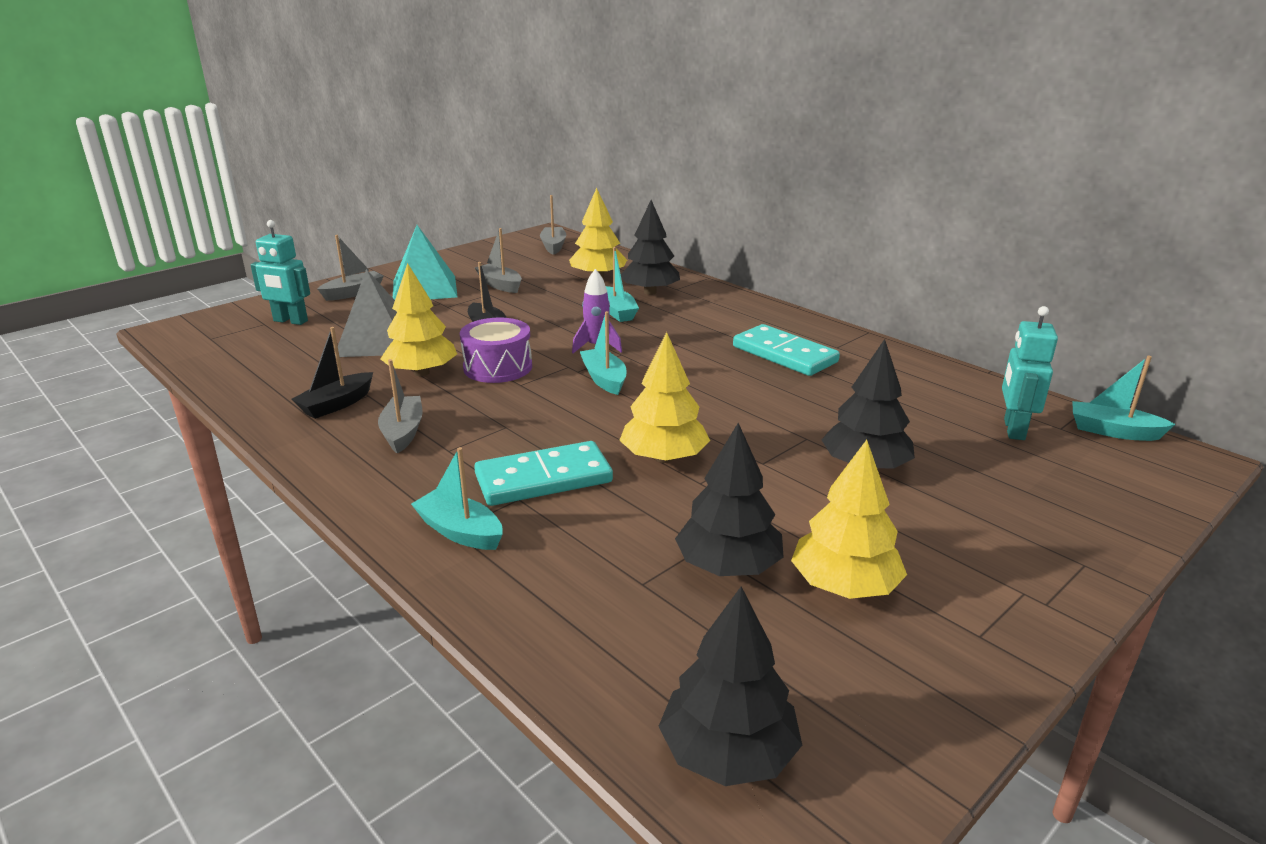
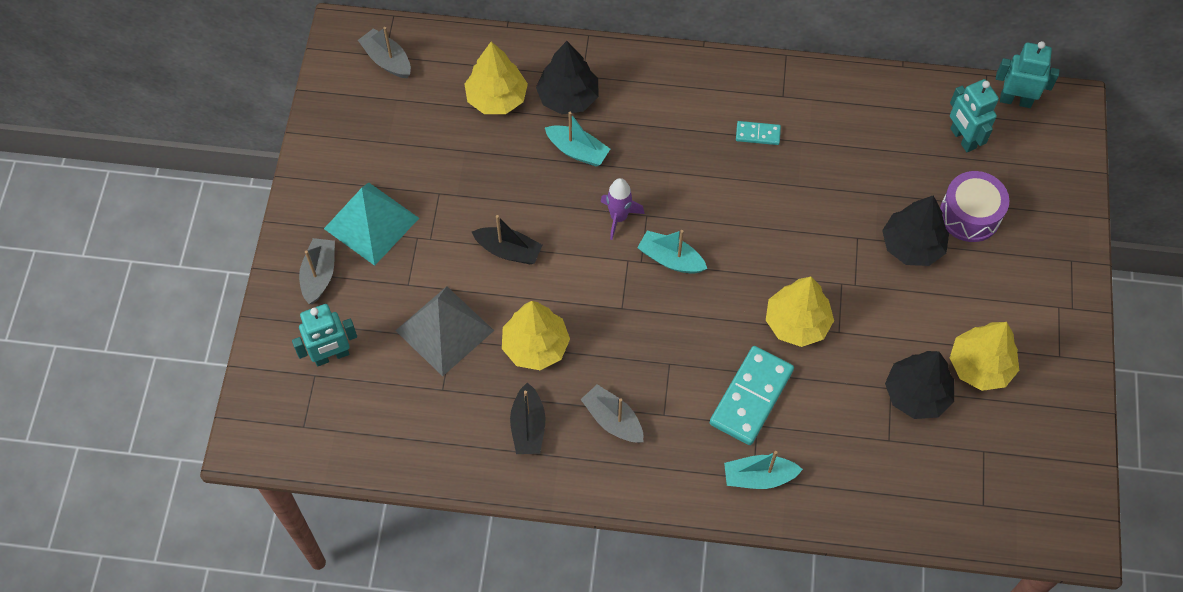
camera: 40 degrees left, 35 degrees up
purple drum [460,317,532,383] -> purple drum moved to [940,171,1009,242]
grey boat [475,228,522,293] -> none
black tree [658,586,802,786] -> none
turquoise domino [733,324,840,376] -> turquoise domino [736,121,781,145], size x0.50
turquoise boat [1072,356,1175,441] -> turquoise robot [996,41,1060,108]

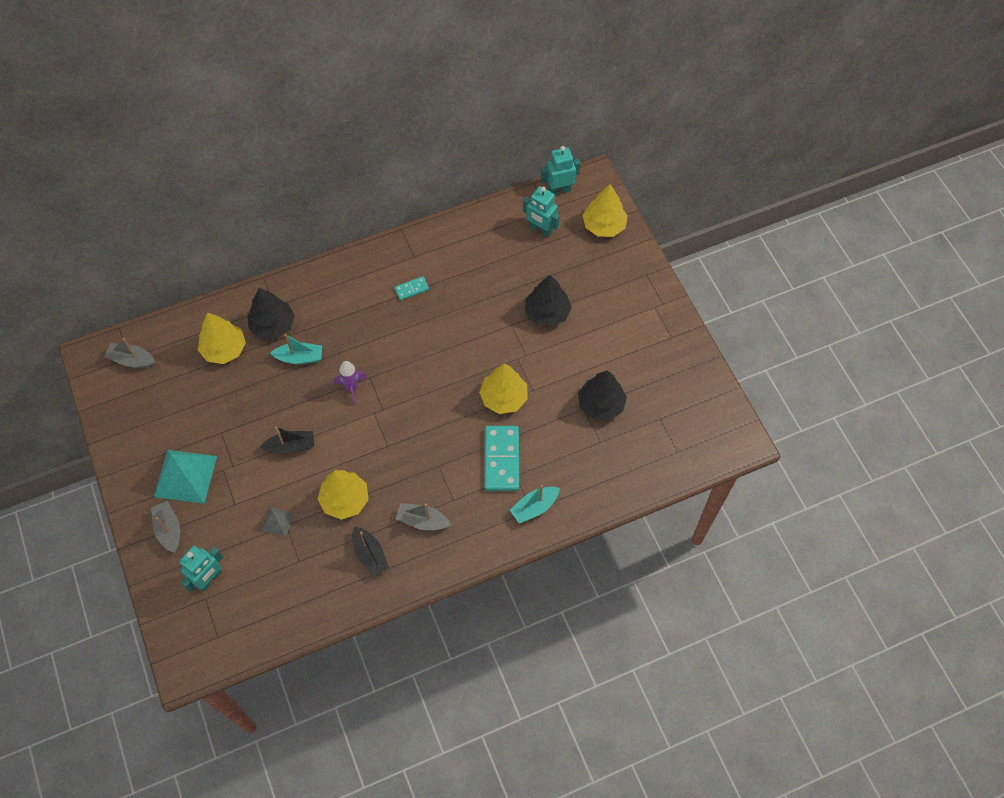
camera: 30 degrees left, 0 degrees up
grey pyramid [395,286,494,376] -> grey pyramid [261,507,295,537], size x0.50
turquoise boat [637,230,707,274] -> none
purple drum [940,171,1009,242] -> none
yellow tree [950,322,1019,391] -> yellow tree moved to [583,184,628,237]

